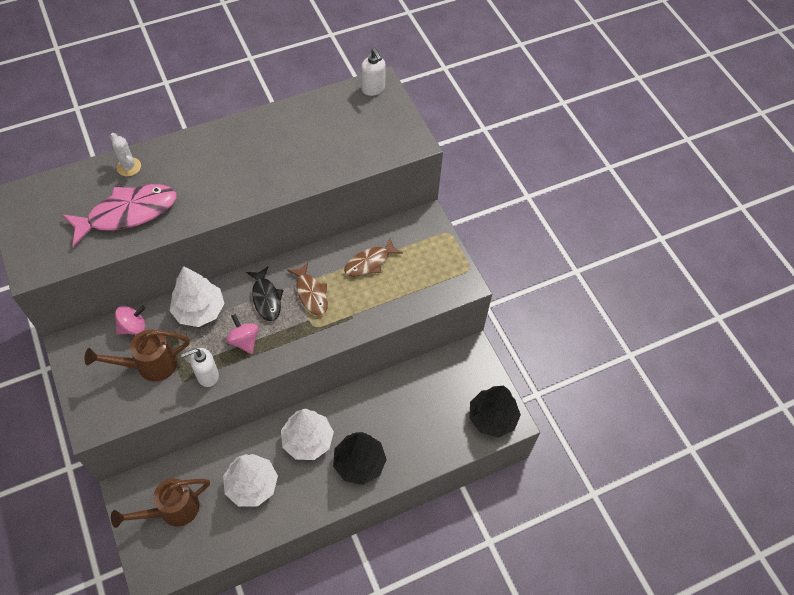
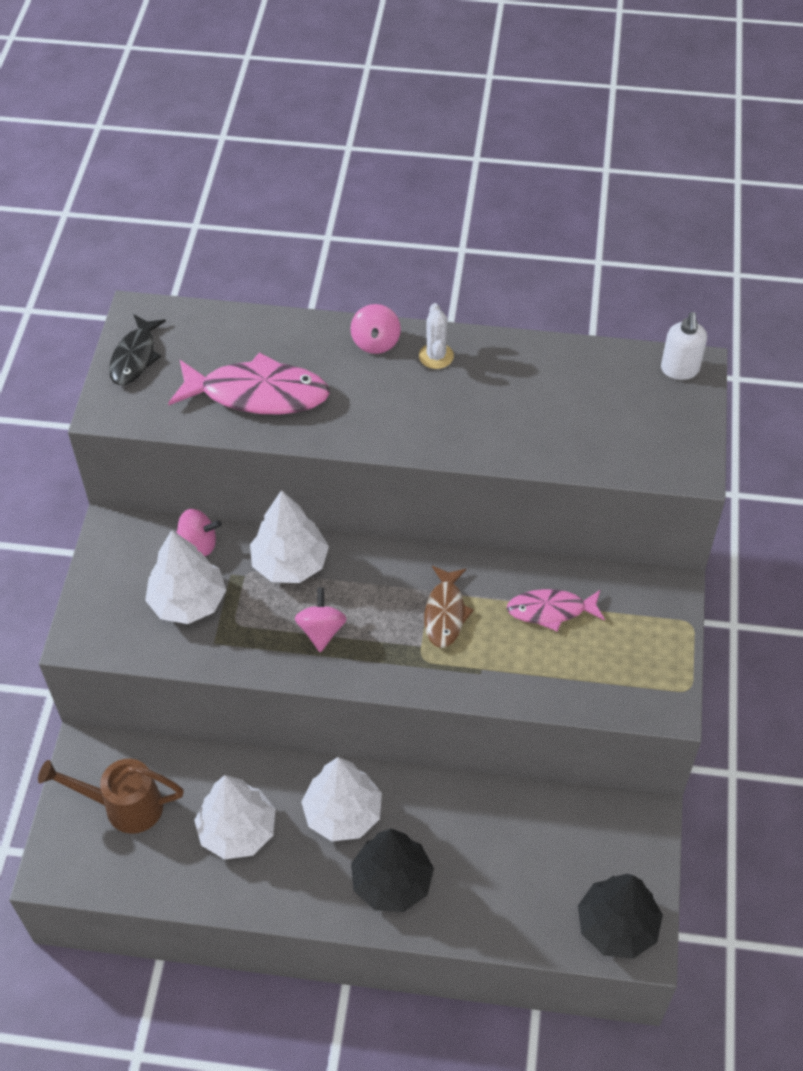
camera: 35 degrees right, 5 degrees down
brown watering can [85,329,190,382] -> white tree [145,530,226,624]
white cactus [110,133,141,176] -> white cactus moved to [419,303,454,369]
white soap dispenser [181,348,219,387] -> none
black fish [246,267,283,321] -> black fish moved to [109,315,166,385]
brown fish [344,238,403,277] -> pink fish [507,589,605,632]
none -> pink spinning top [350,304,401,354]

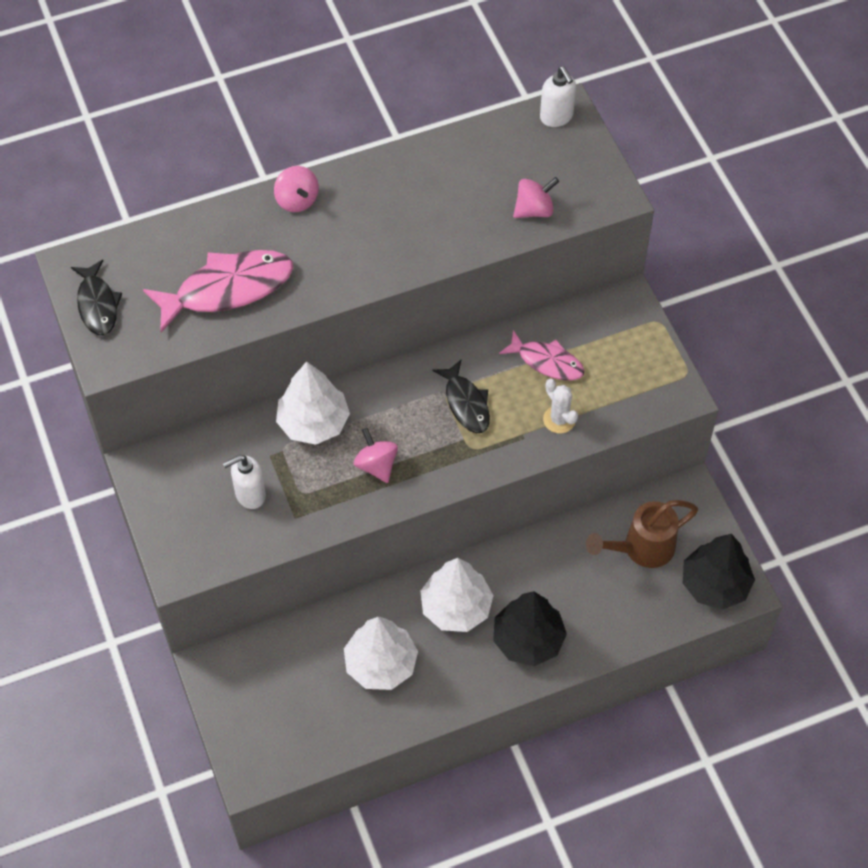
camera: 30 degrees left, 5 degrees up
brown watering can [38,759,184,834] -> brown watering can moved to [586,500,698,568]
white tree [145,530,226,624] -> white soap dispenser [223,455,266,509]
pink spinning top [176,509,222,556] -> pink spinning top moved to [513,177,559,218]
white cactus [419,303,454,369] -> white cactus moved to [543,379,578,433]
brown fish [424,566,474,648] -> black fish [432,360,490,433]
pink fish [507,589,605,632] -> pink fish turned 120 degrees counterclockwise [499,330,585,380]

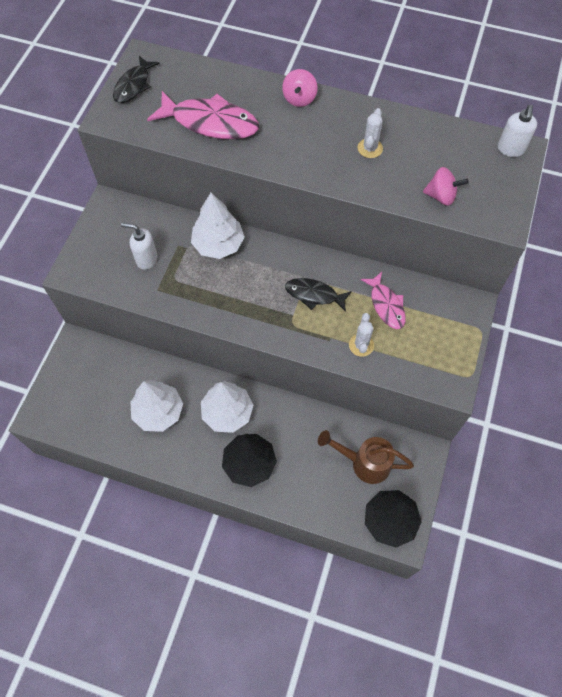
camera: 40 degrees right, 5 degrees up
pink spinning top [354,428,398,483] -> none
black fish [432,360,490,433] -> black fish turned 90 degrees clockwise [285,278,352,312]
none -> white cactus [357,108,383,158]

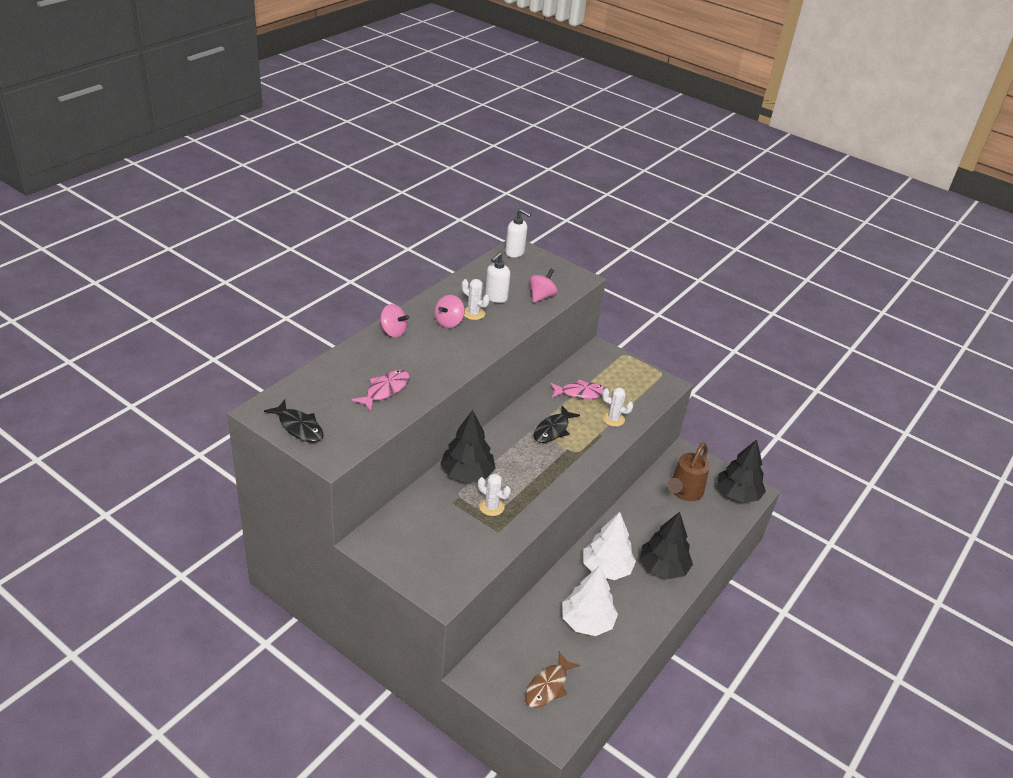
camera: 75 degrees left, 25 degrees down
white soap dispenser [121,223,158,270] -> white soap dispenser moved to [485,252,510,303]
pink fish [147,91,259,139] -> pink fish [352,370,410,411], size x0.61
white tree [191,193,245,259] -> black tree [440,410,496,483]
none -> pink spinning top [434,295,465,328]
none -> white cactus [478,473,511,516]
none -> brown fish [525,652,580,708]

